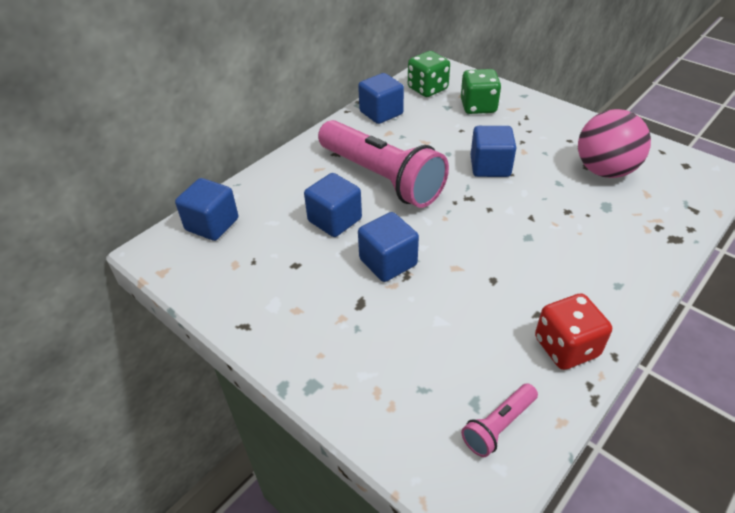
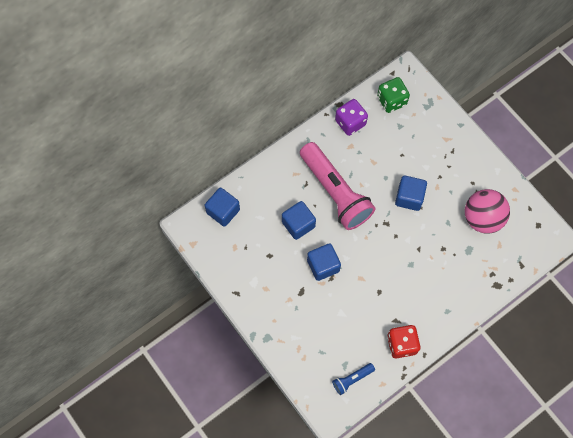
camera: 10 degrees right, 25 degrees up
blue cube [358,73,404,124] -> purple dice [335,99,368,136]
green dice [461,69,501,114] -> none
pink flashlight [461,383,538,457] -> blue flashlight [332,363,375,395]

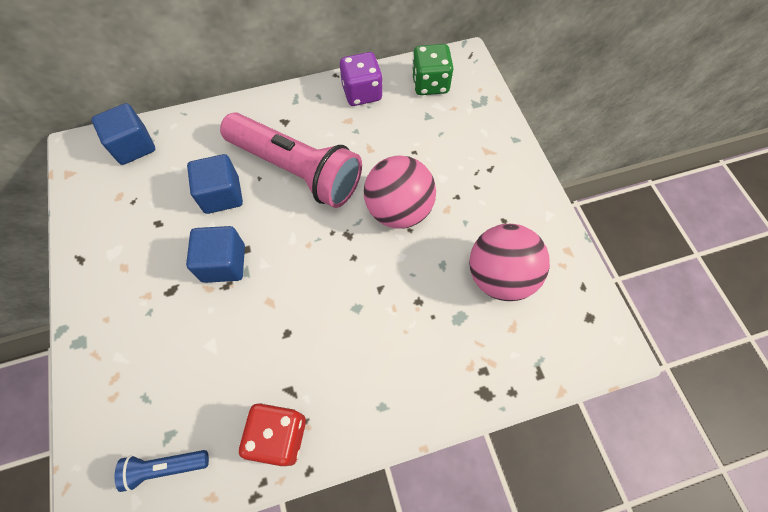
camera: 20 degrees right, 5 degrees down
pink flashlight [300,142,375,230] -> pink flashlight turned 45 degrees counterclockwise [220,112,362,208]
blue cube [395,176,427,211] -> pink ball [364,155,436,229]

